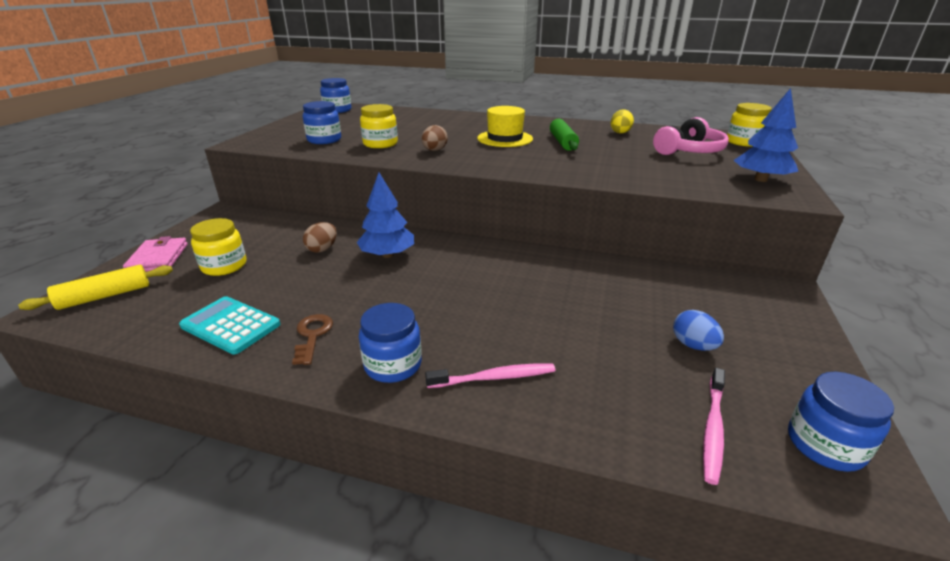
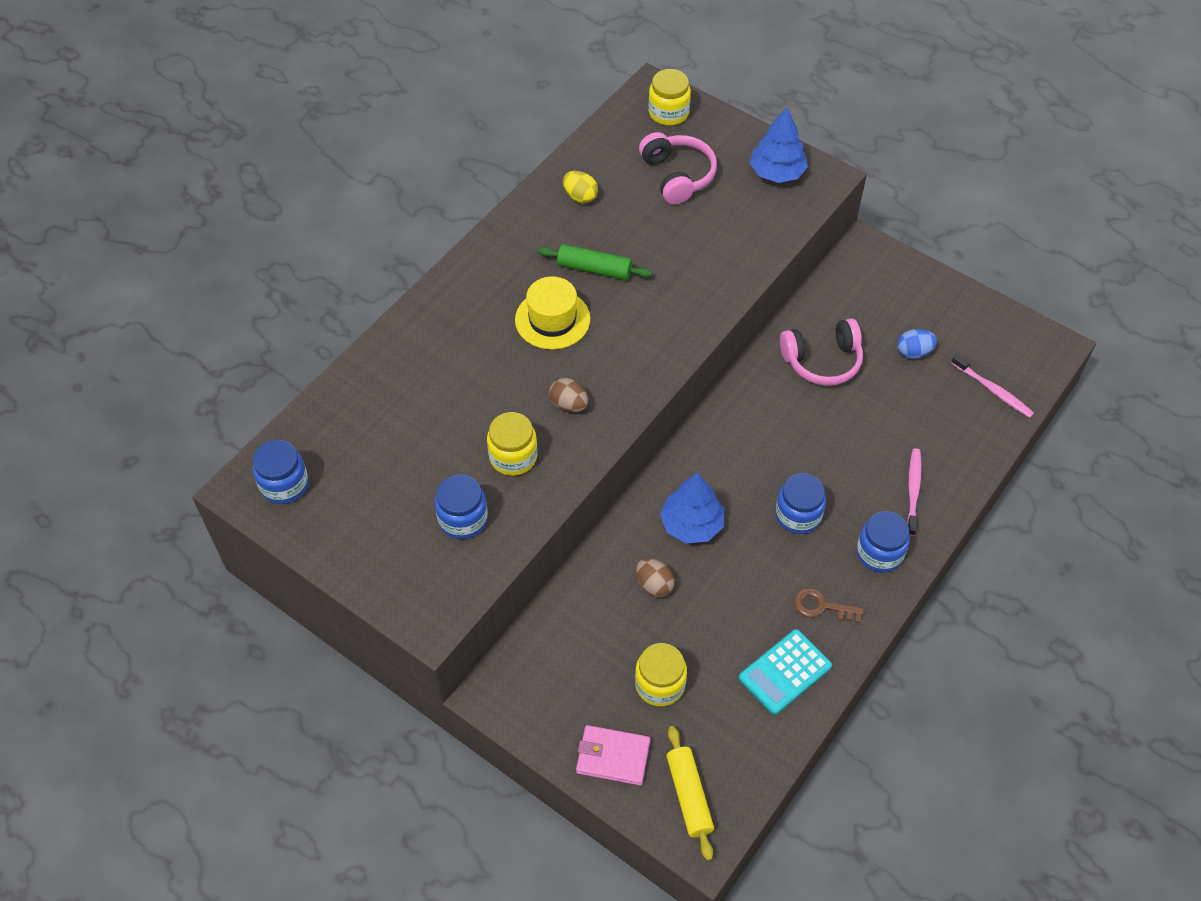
camera: 70 degrees left, 25 degrees up
blue jar [788,372,894,472] -> blue jar moved to [776,473,826,534]
none -> pink headphones [780,318,863,386]

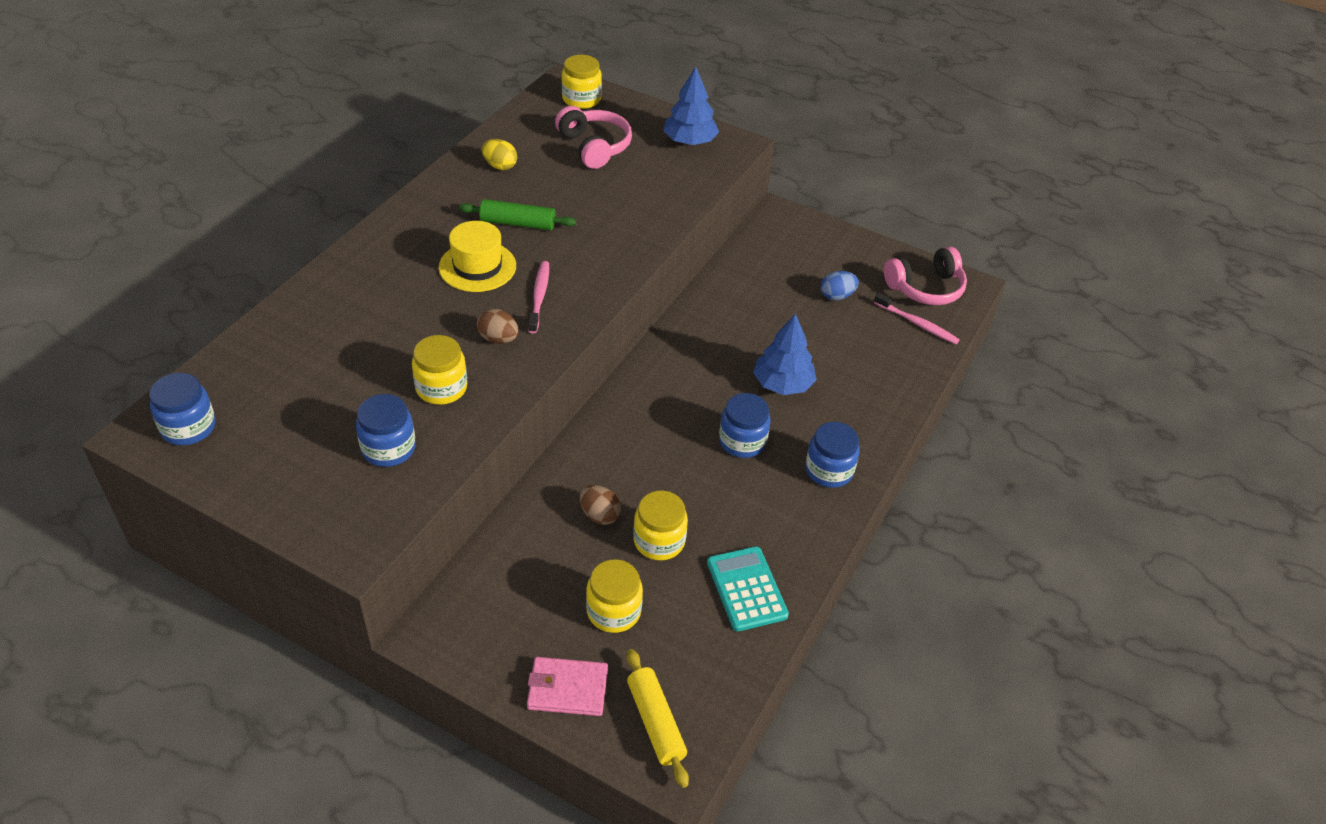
camera: 10 degrees left, 10 degrees down
blue tree [660,473,724,544] -> blue tree moved to [753,314,817,395]
turquoise calculator [739,629,832,715] -> turquoise calculator turned 120 degrees clockwise [707,546,789,631]
pink headphones [780,318,863,386] -> pink headphones moved to [884,247,967,305]
brown key [794,588,864,623] -> none
pink toothbrush [907,448,921,536] -> pink toothbrush moved to [528,261,549,333]
none -> yellow jar [633,491,688,560]

